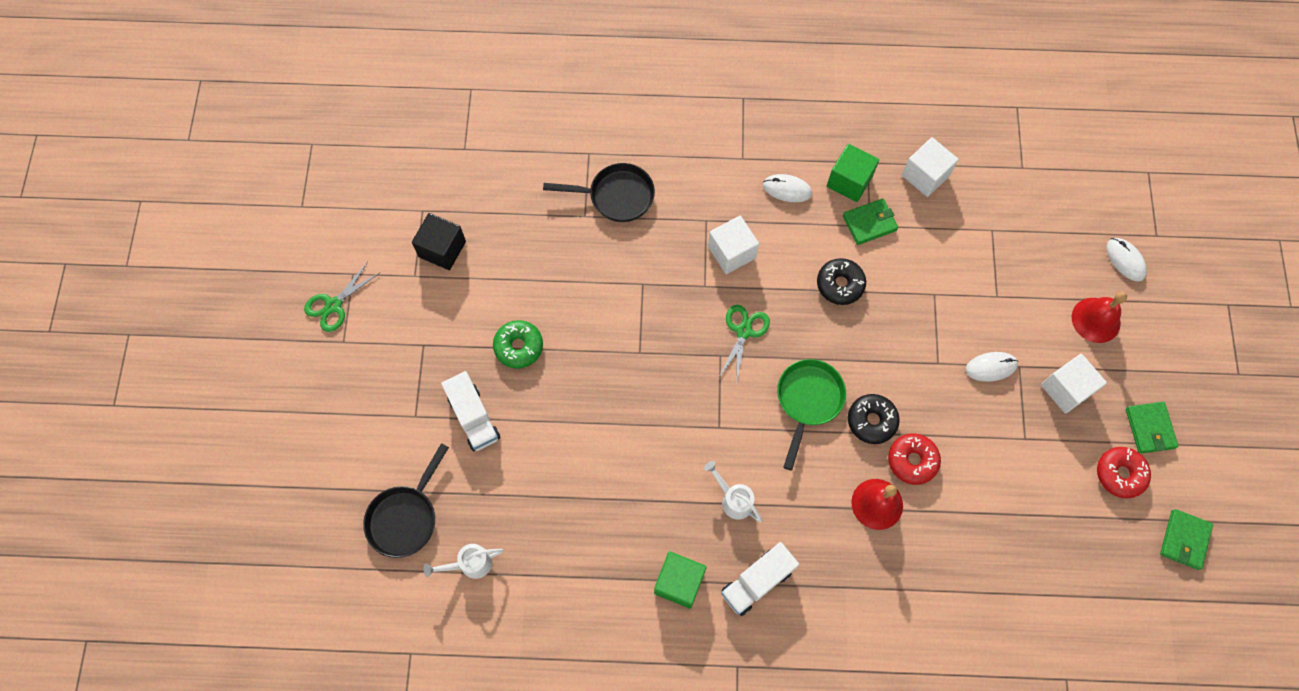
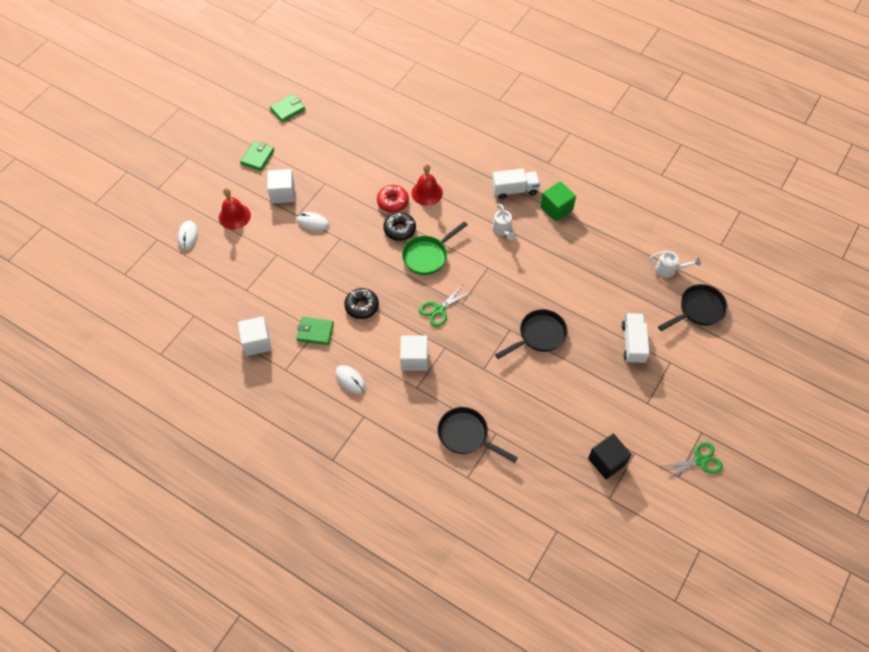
camera: 150 degrees left, 10 degrees down
green donut [493,320,543,369] -> none
green cube [827,144,879,202] -> none
red donut [1097,447,1151,499] -> none
none -> black pan [495,309,568,359]

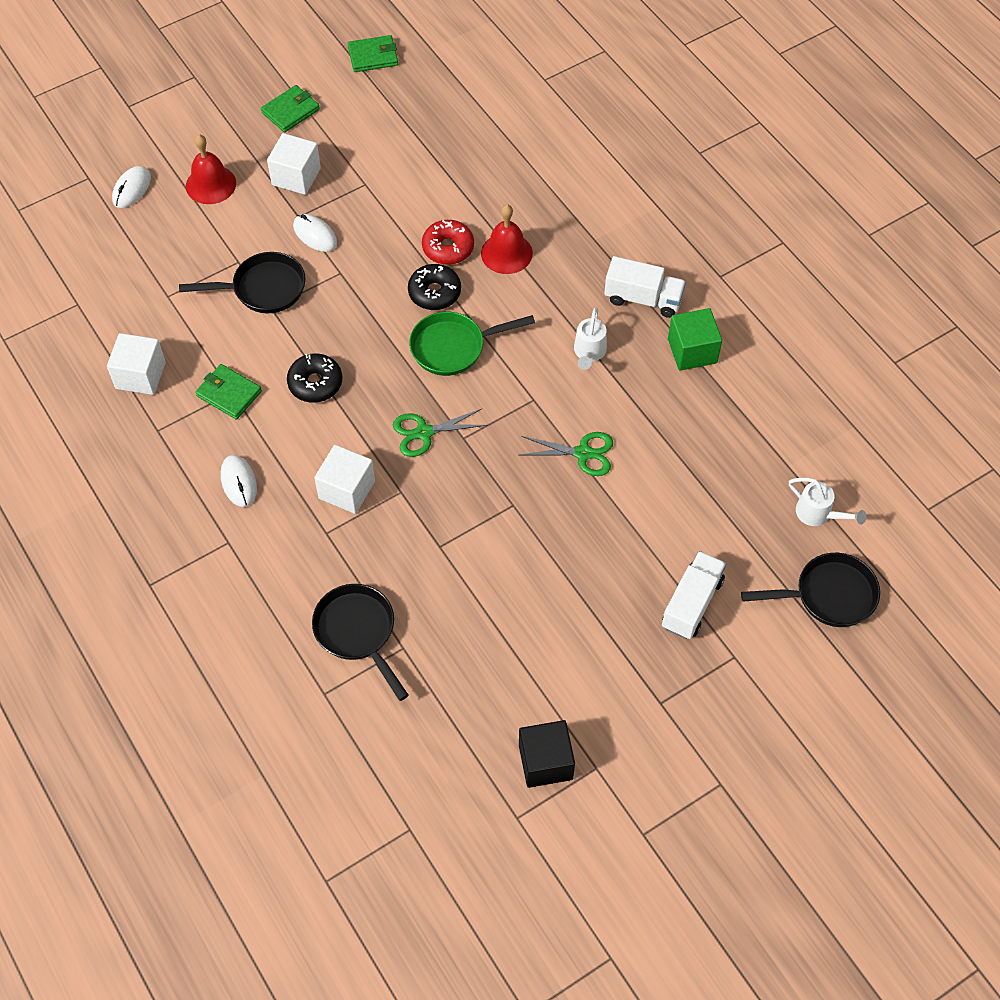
camera: 25 degrees right, 0 degrees up
black pan [495,309,568,359] -> black pan moved to [179,252,305,313]
green scissors [662,442,723,479] -> green scissors moved to [520,432,613,476]

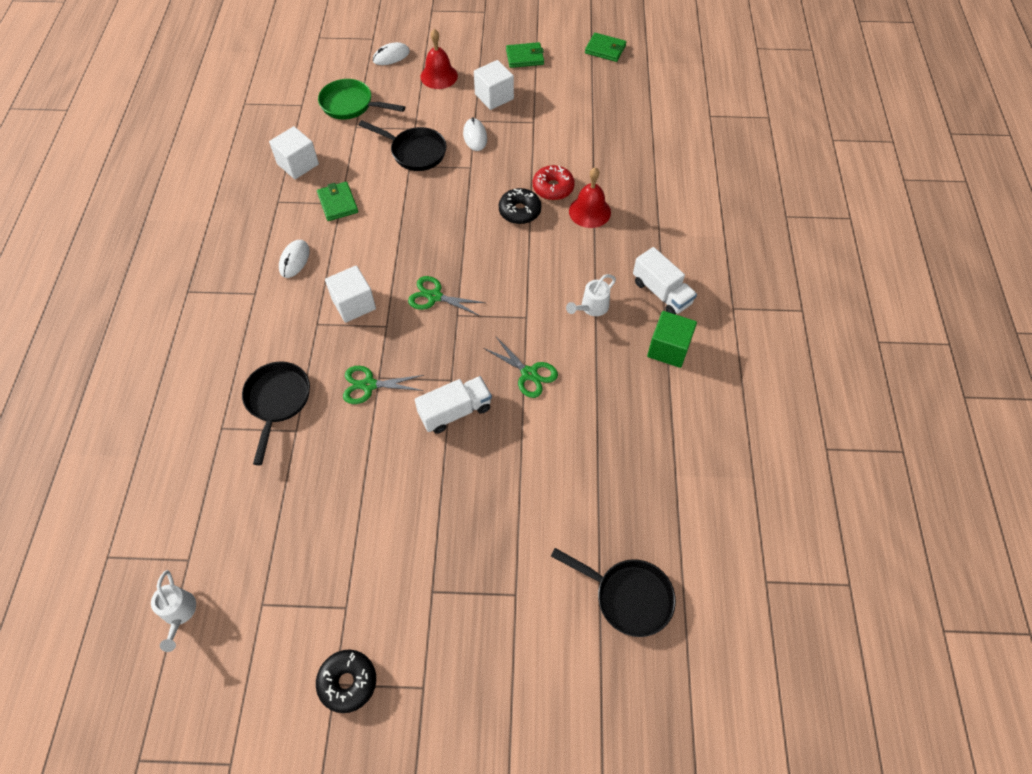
camera: 35 degrees right, 0 degrees up
black donut [287,353,342,403] -> black donut moved to [316,650,376,713]
green pan [409,312,535,376] -> green pan moved to [318,79,405,120]
black cube [519,720,575,788] -> none
white truck [662,551,726,639] -> white truck moved to [415,376,492,434]
white watering can [789,478,866,526] -> white watering can moved to [151,570,196,652]
none -> green scissors [343,366,424,404]

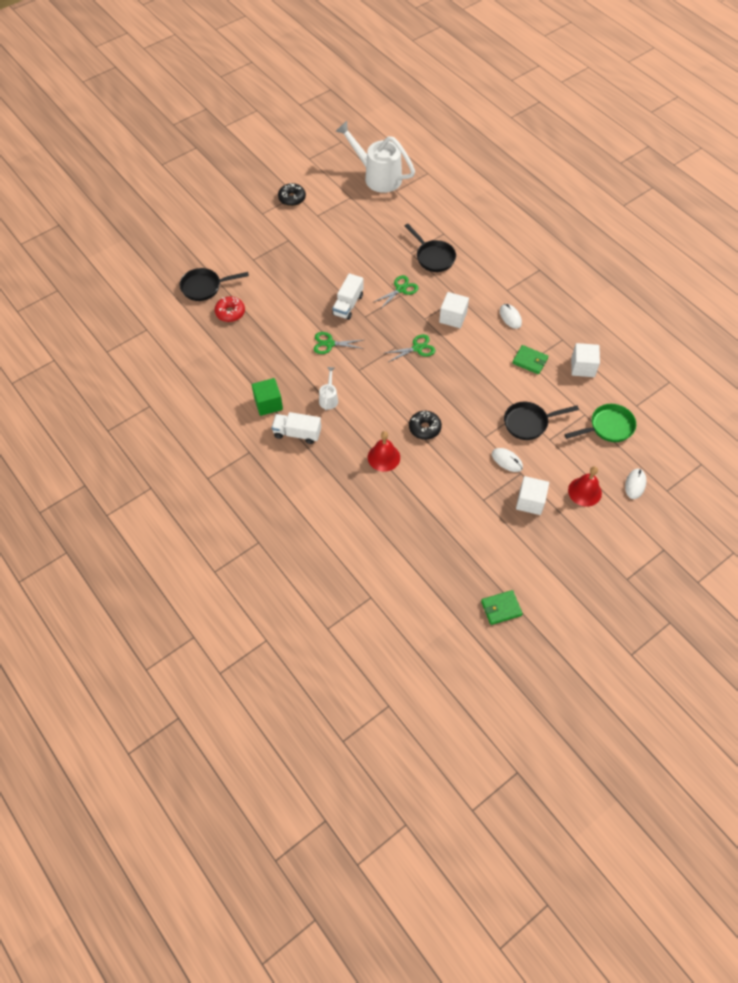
camera: 140 degrees right, 0 degrees up
white watering can [151,570,196,652] -> white watering can [335,121,415,193], size x2.24
green wallet [506,42,544,68] -> none
red donut [533,165,575,200] -> red donut moved to [215,296,245,322]

